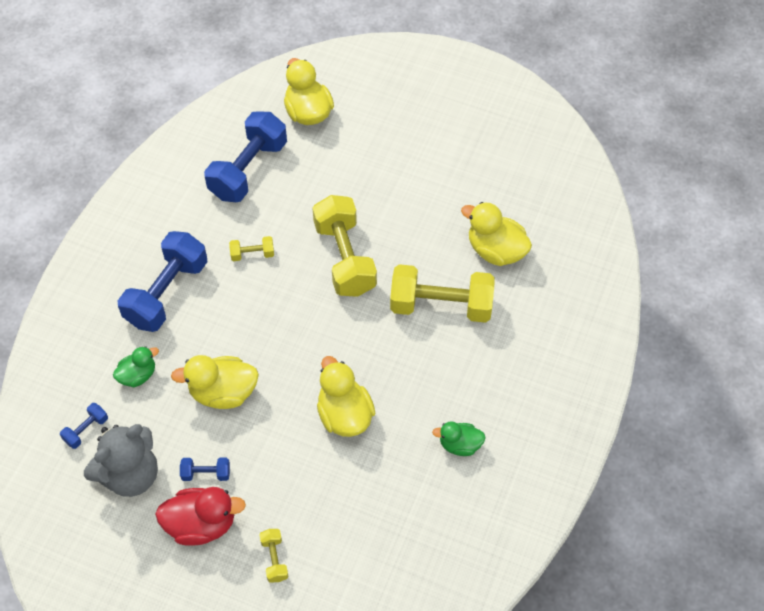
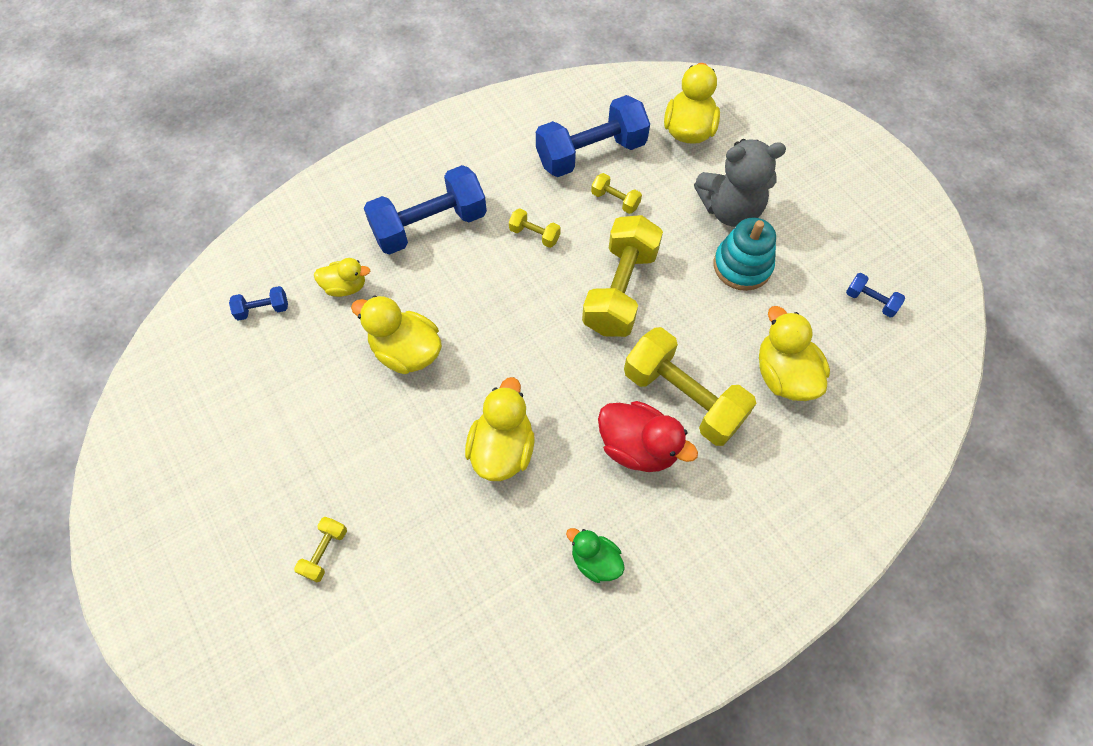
camera: 35 degrees right, 5 degrees up
grey teddy bear [84,424,158,497] -> grey teddy bear moved to [694,139,786,227]
green duck [113,346,159,387] -> yellow duck [314,258,370,297]
red duck [155,487,246,546] -> red duck moved to [598,401,698,472]
blue dumbbell [180,458,230,481] -> blue dumbbell moved to [846,273,905,318]
none -> yellow dumbbell [591,173,642,214]
none -> turquoise stacking toy [714,218,776,291]

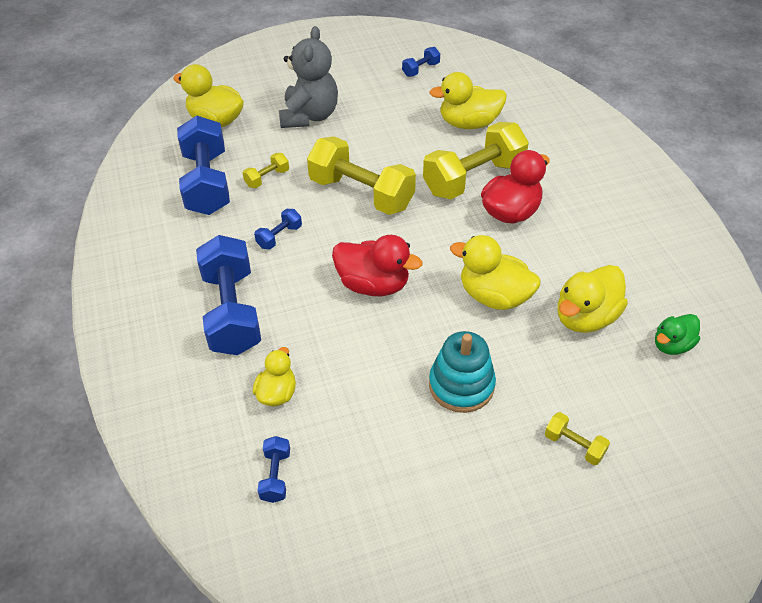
camera: 75 degrees left, 15 degrees down
yellow duck [351,295,442,374] -> yellow duck moved to [558,265,628,333]
yellow dumbbell [509,208,561,248] -> blue dumbbell [254,209,302,249]
green duck [566,528,625,583] -> green duck moved to [655,314,700,355]
turquoise stacking toy [714,218,776,291] -> turquoise stacking toy moved to [429,331,496,413]
none -> red duck [332,235,422,296]

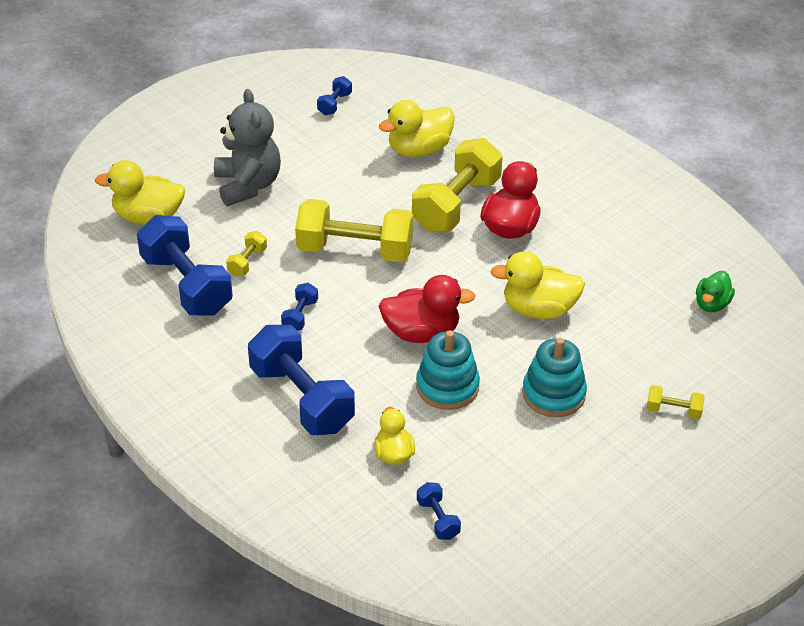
camera: 25 degrees left, 5 degrees down
yellow duck [558,265,628,333] -> none
none -> turquoise stacking toy [416,330,480,410]

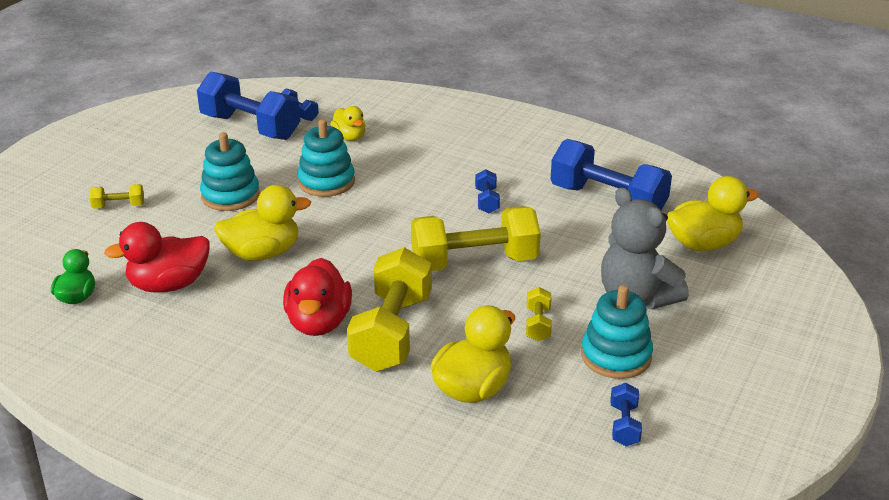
camera: 160 degrees right, 10 degrees down
yellow dumbbell [226,231,267,276] -> yellow dumbbell moved to [526,287,552,341]
blue dumbbell [248,325,355,435] -> blue dumbbell moved to [197,72,301,140]
red duck [379,275,476,343] -> red duck moved to [104,222,210,292]
none -> turquoise stacking toy [581,285,653,379]

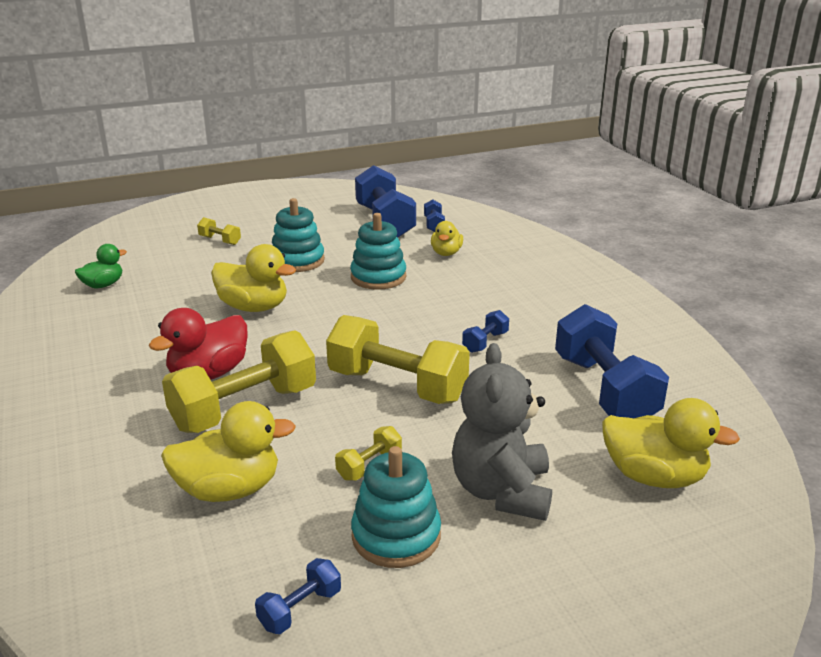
camera: 40 degrees right, 5 degrees down
red duck [104,222,210,292] -> none

